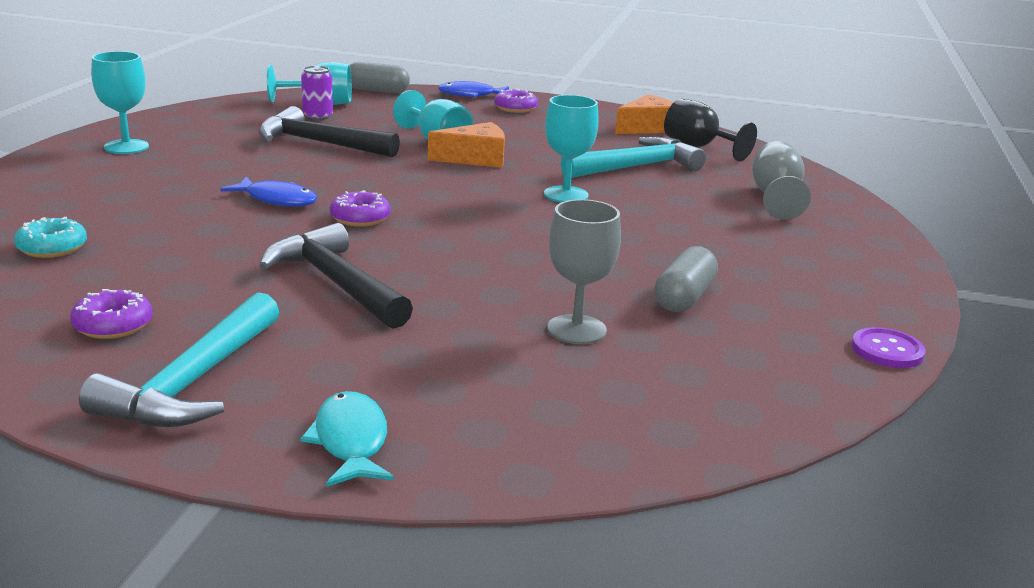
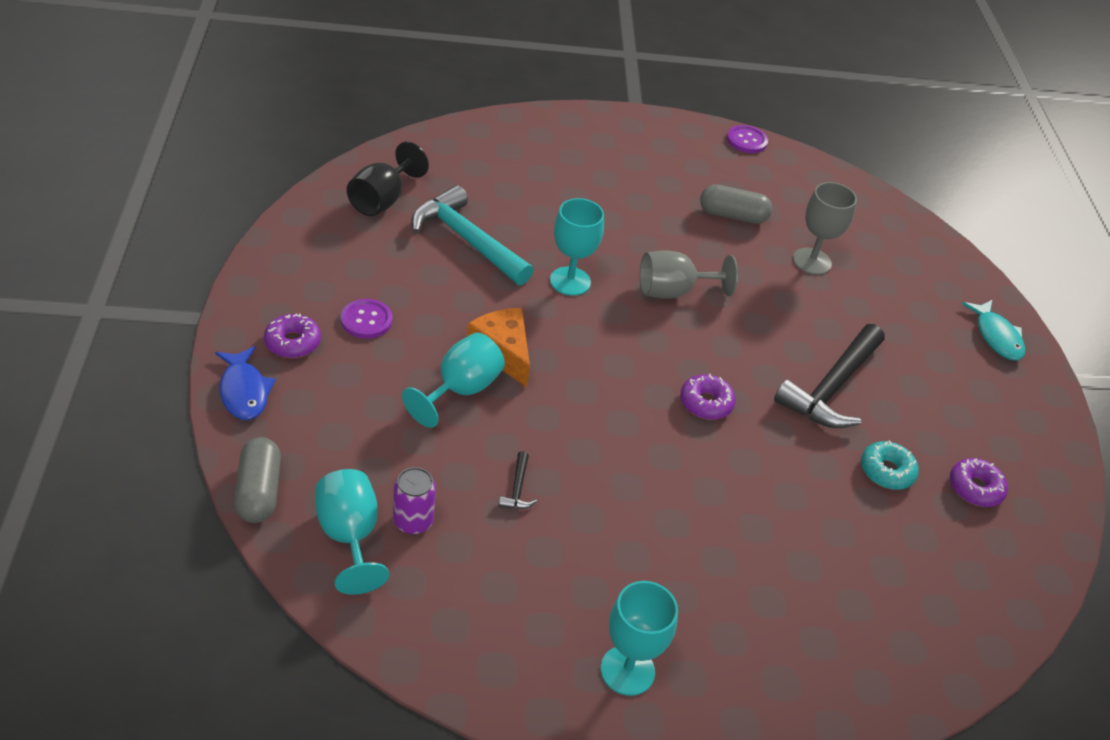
camera: 110 degrees left, 20 degrees up
turquoise donut [14,217,87,258] -> turquoise donut moved to [861,440,919,490]
turquoise hammer [79,292,279,427] -> none
blue fish [221,177,317,207] -> none
black hammer [259,106,400,157] -> black hammer [499,451,537,509], size x0.40
turquoise fish [300,391,394,487] -> turquoise fish turned 75 degrees counterclockwise [962,300,1025,361]
orange cheese [615,94,674,134] -> none
grey goblet [752,141,811,220] -> grey goblet moved to [640,250,738,299]
none -> purple button [341,299,393,339]

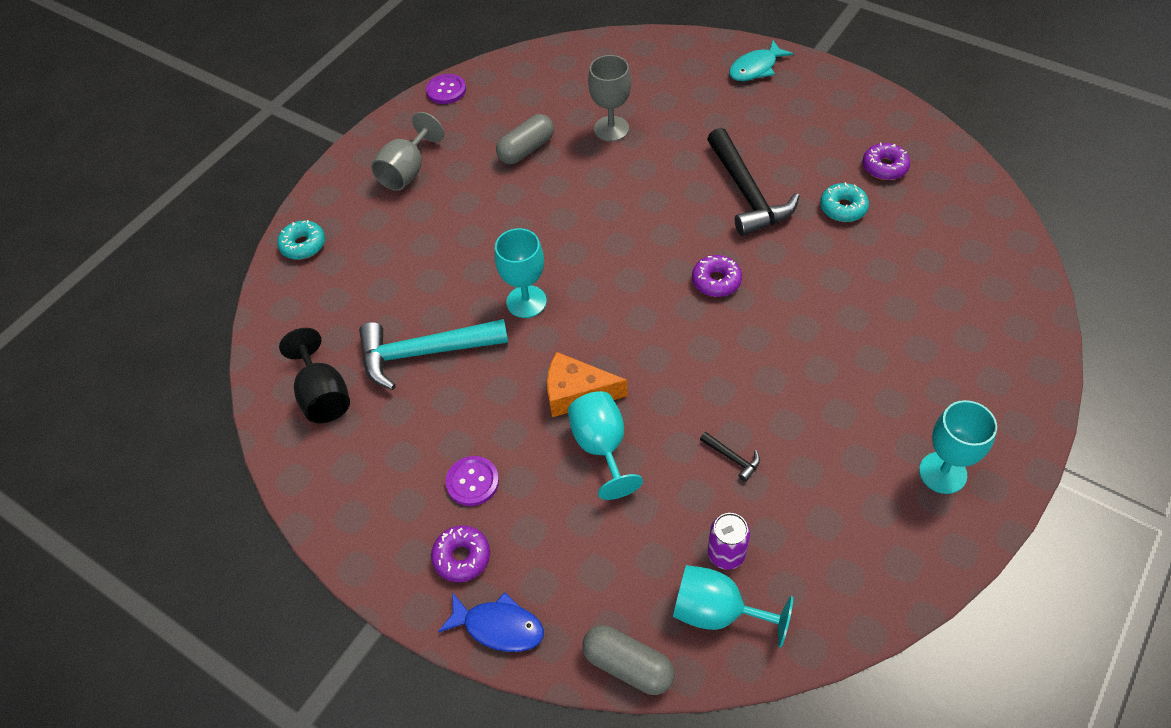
camera: 45 degrees left, 10 degrees up
grey goblet [640,250,738,299] -> grey goblet moved to [371,112,444,191]
turquoise fish [962,300,1025,361] -> turquoise fish turned 120 degrees clockwise [729,40,794,81]
none -> turquoise donut [277,220,325,260]

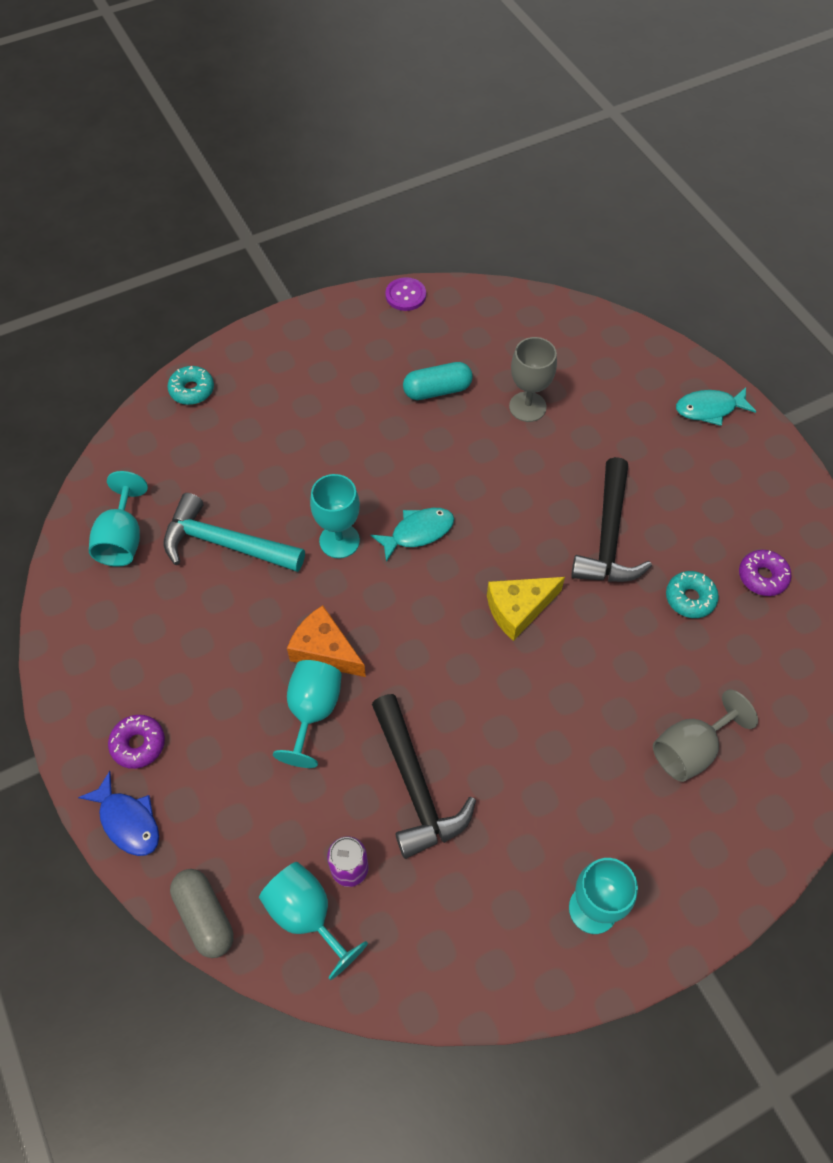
camera: 25 degrees right, 5 degrees up
black goblet [279,328,350,423] -> turquoise goblet [89,471,148,567]
grey goblet [371,112,444,191] -> grey goblet moved to [653,689,758,782]
purple button [446,456,499,506] -> none
grey capsule [496,114,554,164] -> turquoise capsule [403,362,473,400]
purple donut [692,255,742,297] -> yellow cheese [487,577,565,641]
black hammer [700,432,760,482] -> black hammer [372,694,476,859], size x2.49
none -> turquoise fish [371,508,454,562]

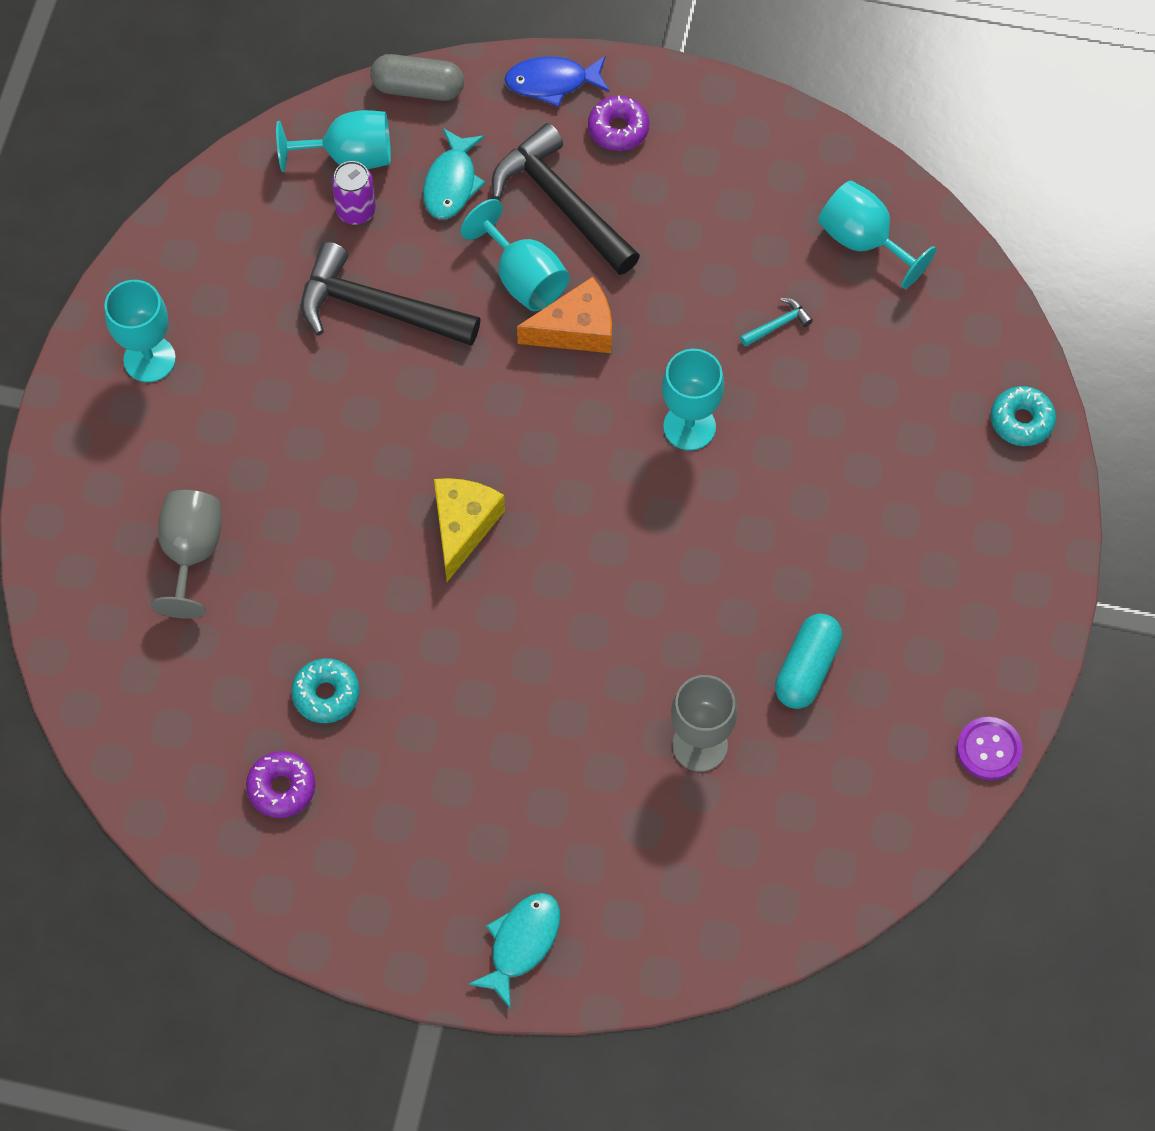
camera: 130 degrees right, 5 degrees up
turquoise hammer [163,493,305,572] -> turquoise hammer [740,298,813,347], size x0.40
turquoise fish [371,508,454,562] -> turquoise fish moved to [423,128,486,219]
black hammer [571,457,652,582] -> black hammer moved to [492,123,640,275]

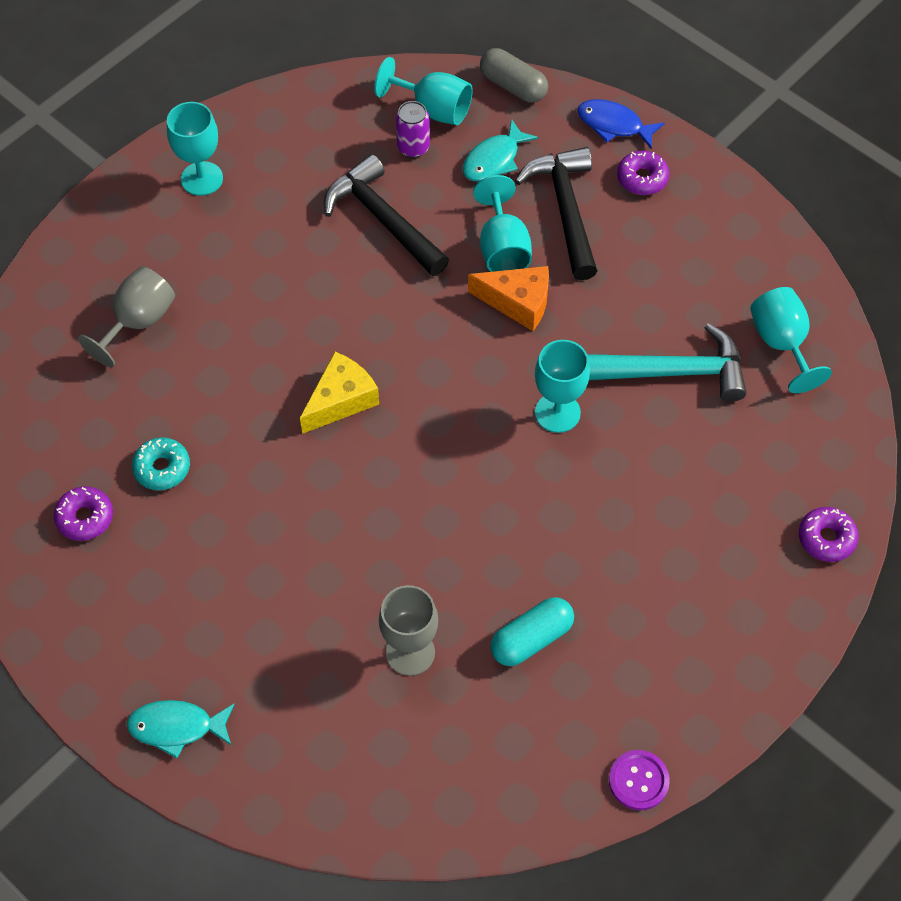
camera: 30 degrees right, 5 degrees down
turquoise fish [468,893,560,1009] -> turquoise fish turned 150 degrees counterclockwise [127,700,235,758]
turquoise hammer [740,298,813,347] -> turquoise hammer [587,323,747,402], size x2.49
turquoise donut [991,386,1056,446] -> purple donut [799,507,859,562]

